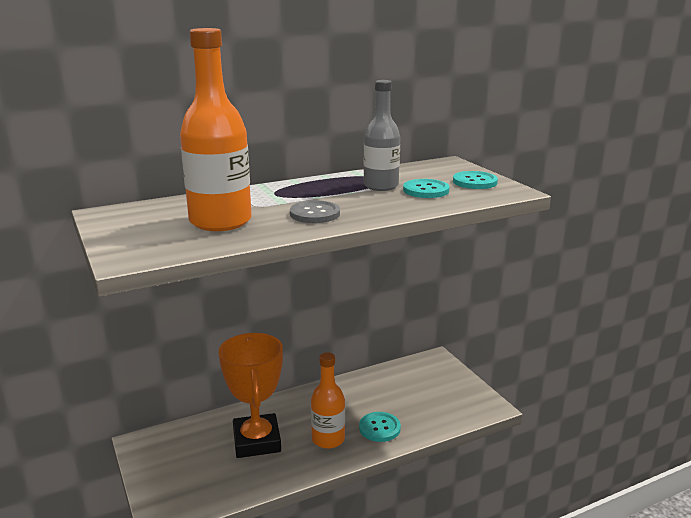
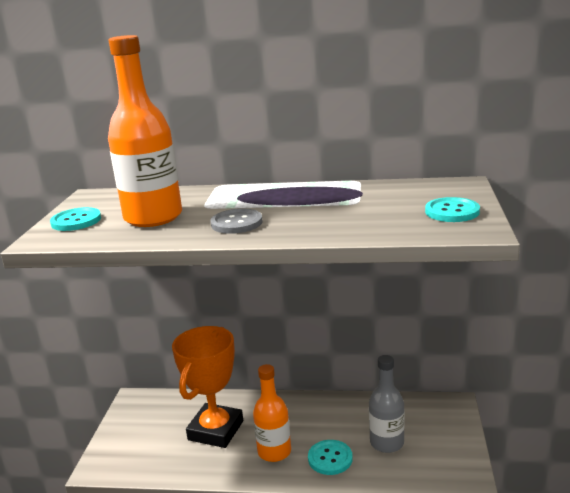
camera: 35 degrees right, 0 degrees up
grey bottle [364,80,400,191] -> grey bottle moved to [369,355,405,453]
turquoise button [403,179,449,198] -> turquoise button moved to [50,207,101,231]

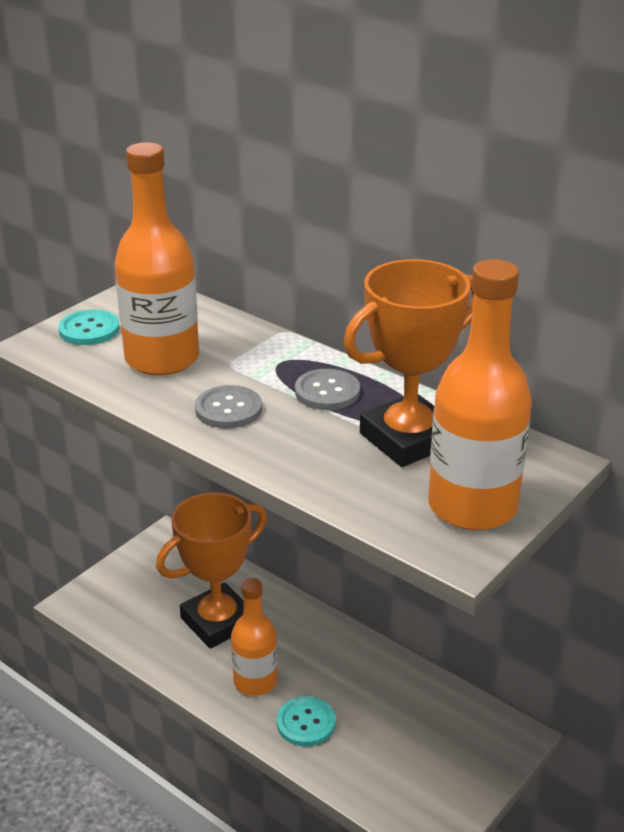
camera: 30 degrees right, 10 degrees up
grey bottle [369,355,405,453] -> none
turquoise button [425,197,480,222] -> orange bottle [428,259,532,530]
none -> grey button [295,369,360,410]
none -> orange trophy [344,259,474,467]

